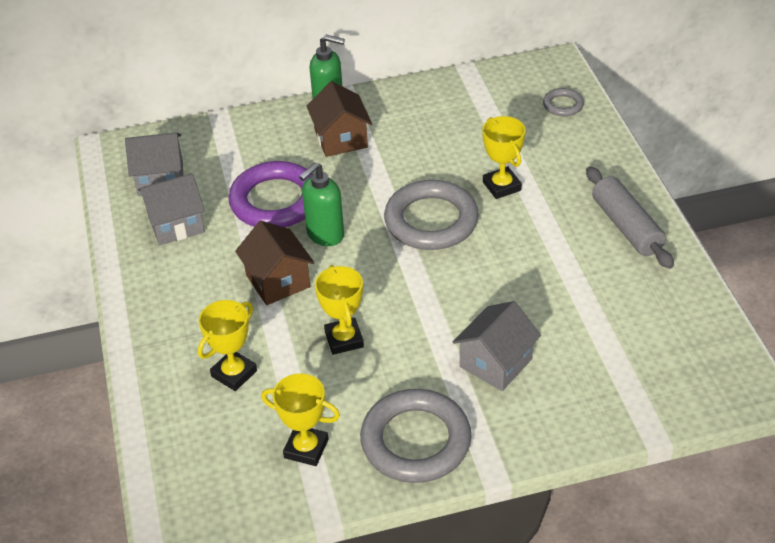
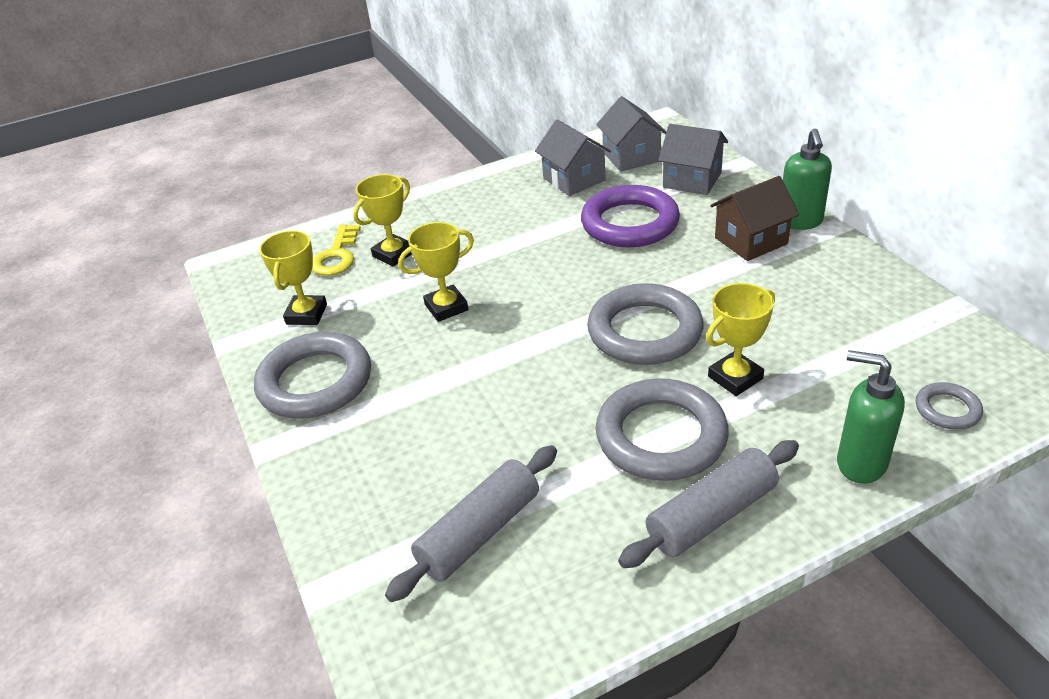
camera: 80 degrees right, 5 degrees down
yellow trophy [198,300,257,391] -> yellow trophy turned 75 degrees counterclockwise [353,174,412,267]
brown house [235,221,314,305] -> none
green soap dispenser [299,162,344,246] -> green soap dispenser moved to [837,350,905,484]
grey house [453,301,541,391] -> grey house moved to [658,124,728,195]
none -> yellow key [312,225,361,276]
none -> grey rolling pin [385,445,557,602]
none -> grey ring [595,378,729,481]

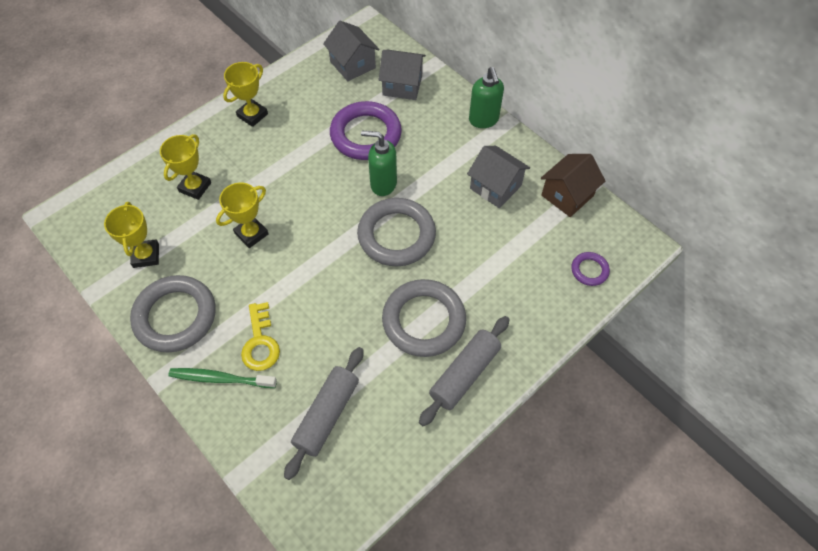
camera: 20 degrees left, 20 degrees up
yellow key [312,225,361,276] -> yellow key moved to [241,302,280,371]
grey house [535,119,611,196] -> grey house moved to [467,146,530,208]
yellow trophy [706,283,775,396] -> yellow trophy moved to [223,62,268,127]
brown house [710,176,799,261] -> brown house moved to [541,154,606,217]
green soap dispenser [837,350,905,484] -> green soap dispenser moved to [361,131,397,196]
grey ring [916,382,983,430] -> purple ring [571,252,610,286]
none -> green toothbrush [169,368,277,388]

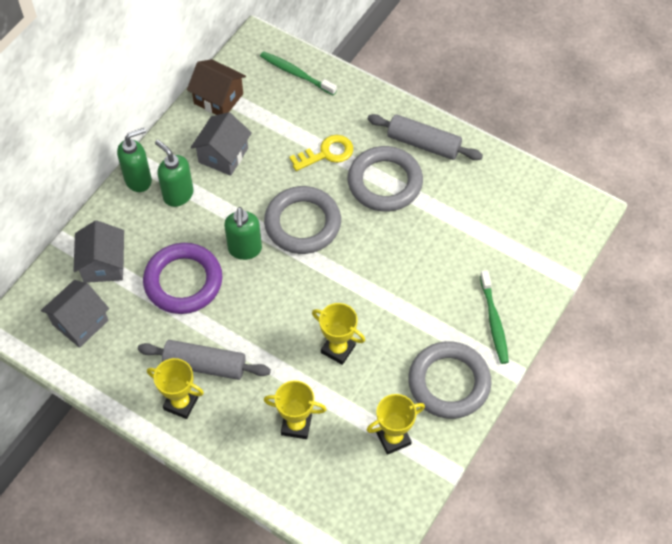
camera: 105 degrees left, 0 degrees up
yellow key [241,302,280,371] -> yellow key moved to [289,135,353,171]
grey rolling pin [284,347,364,480] -> grey rolling pin moved to [138,340,271,380]
purple ring [571,252,610,286] -> green toothbrush [260,51,337,95]
none -> green soap dispenser [155,140,194,207]

